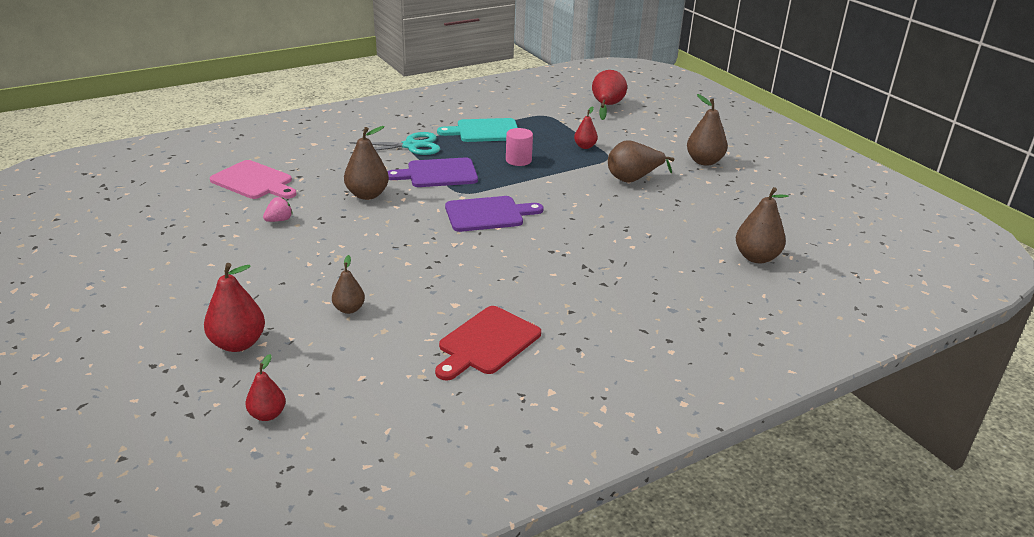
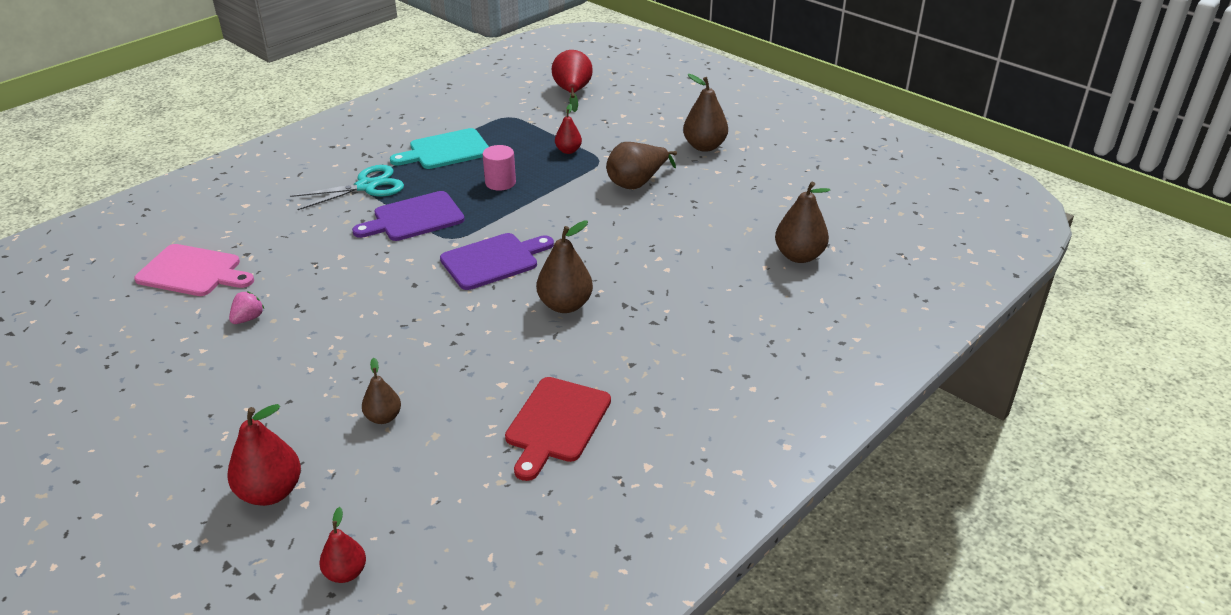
camera: 15 degrees left, 5 degrees up
brown pear [344,126,389,200] -> brown pear moved to [536,220,593,313]

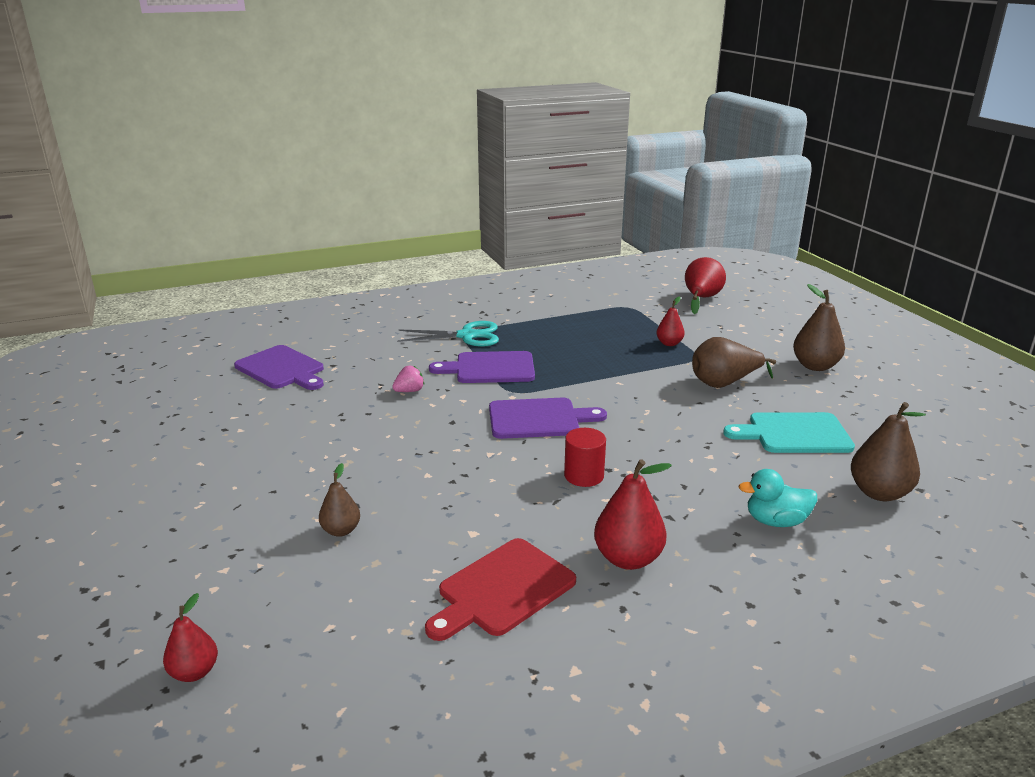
camera: 25 degrees right, 10 degrees down
pink cutting board [134,244,254,296] -> purple cutting board [234,345,324,390]
red pear [227,404,301,506] -> red pear moved to [594,459,672,570]
pink strawberry [229,291,264,324] -> pink strawberry moved to [392,365,424,392]
turquoise cutting board [390,128,489,169] -> turquoise cutting board moved to [723,412,855,453]
pink cylinder [483,145,516,191] -> none
brown pear [536,220,593,313] -> red cylinder [564,428,606,487]
none -> turquoise duck [738,469,817,527]

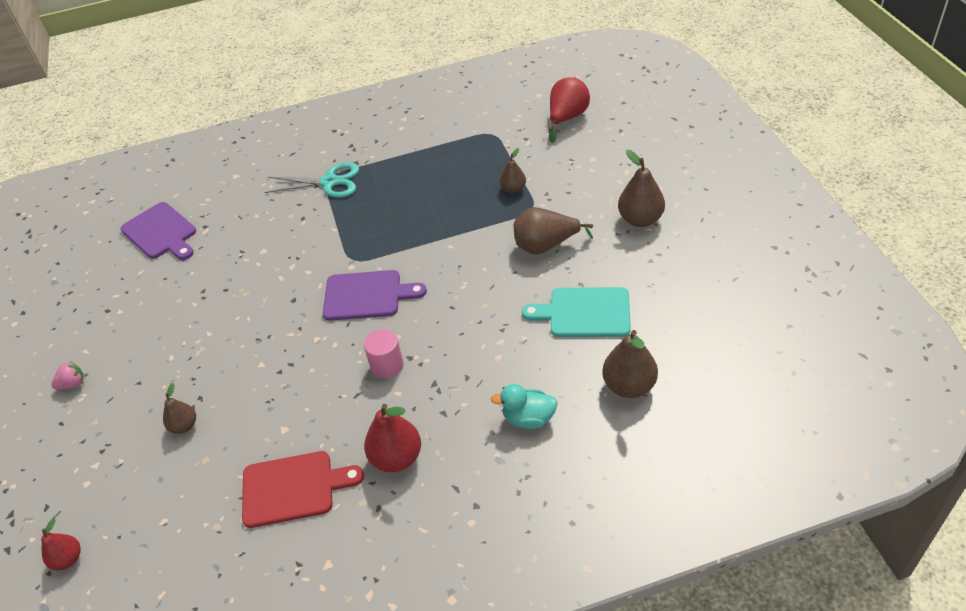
camera: 10 degrees right, 20 degrees up
pink strawberry [392,365,424,392] -> pink strawberry moved to [51,362,84,390]
red cutting board [425,538,576,641] -> red cutting board turned 150 degrees counterclockwise [242,451,364,528]
purple cutting board [429,351,535,383] -> none
red cylinder [564,428,606,487] -> pink cylinder [364,329,404,379]
red pear [657,296,685,346] -> brown pear [500,148,526,193]

